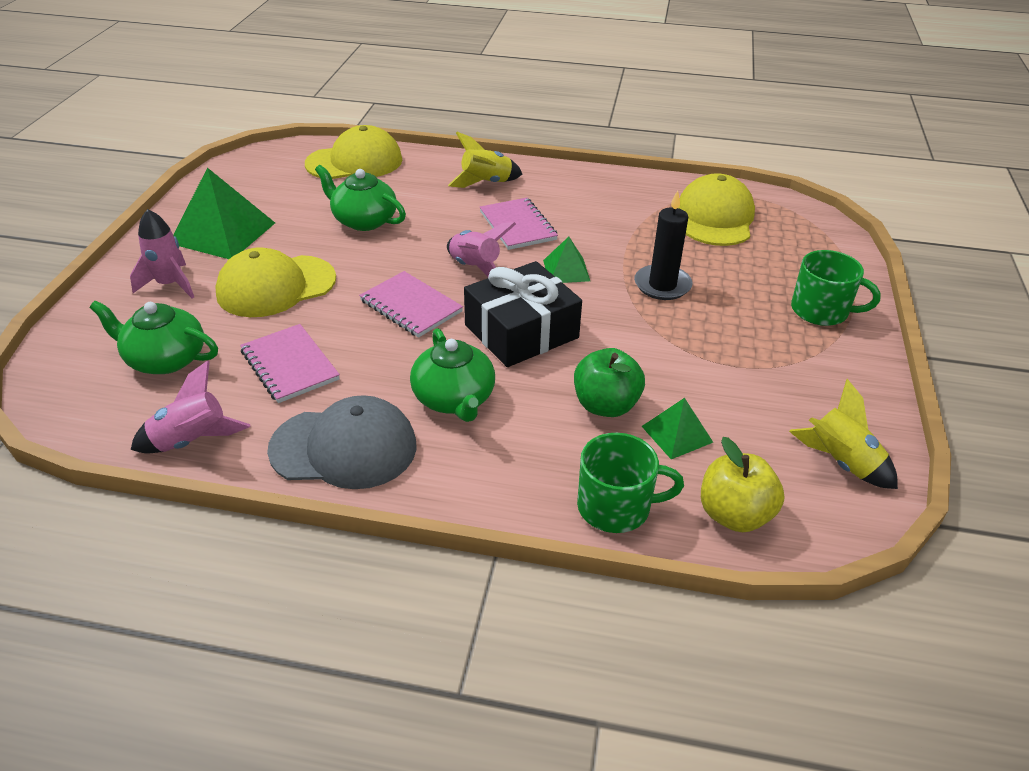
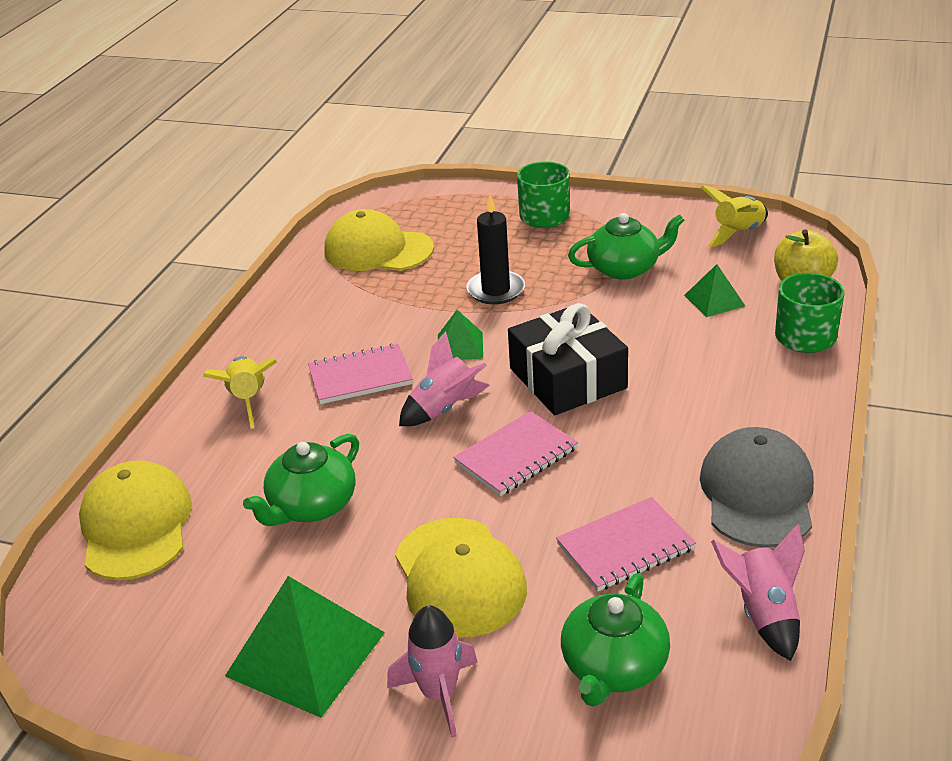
camera: 80 degrees left, 5 degrees down
green teapot [410,328,495,422] -> green teapot moved to [568,213,685,279]
green apple [574,348,645,417] -> none

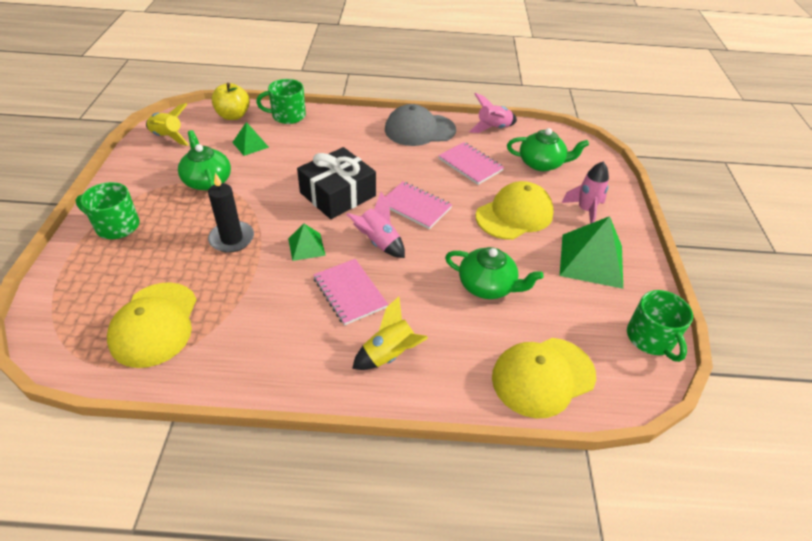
camera: 110 degrees left, 10 degrees up
none -> green mug [627,290,693,362]

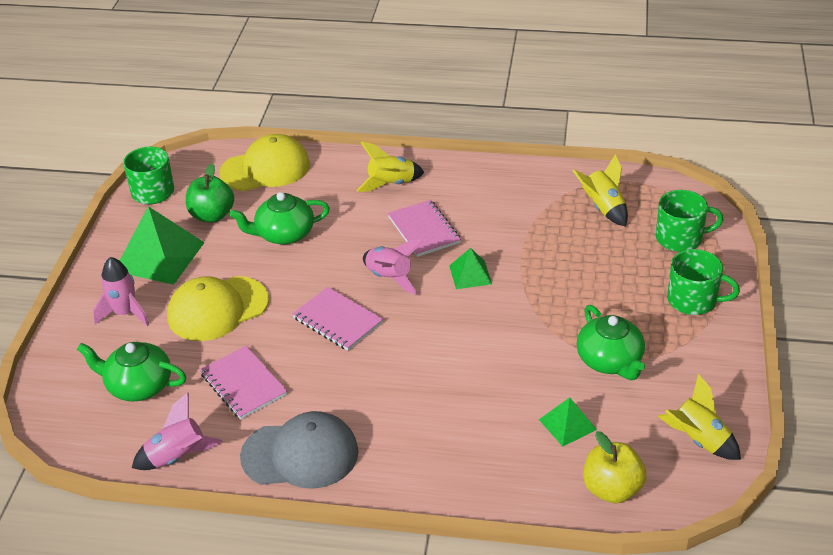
camera: 170 degrees left, 5 degrees down
yellow cap [107,282,197,368] -> yellow rocket [573,154,628,226]
black candle [208,173,254,253] -> none
green mug [256,79,306,124] -> green mug moved to [656,190,724,252]
black gift [297,147,376,219] -> none
green teapot [445,247,544,299] -> green teapot turned 45 degrees counterclockwise [230,192,330,245]
none -> green apple [186,164,234,223]

